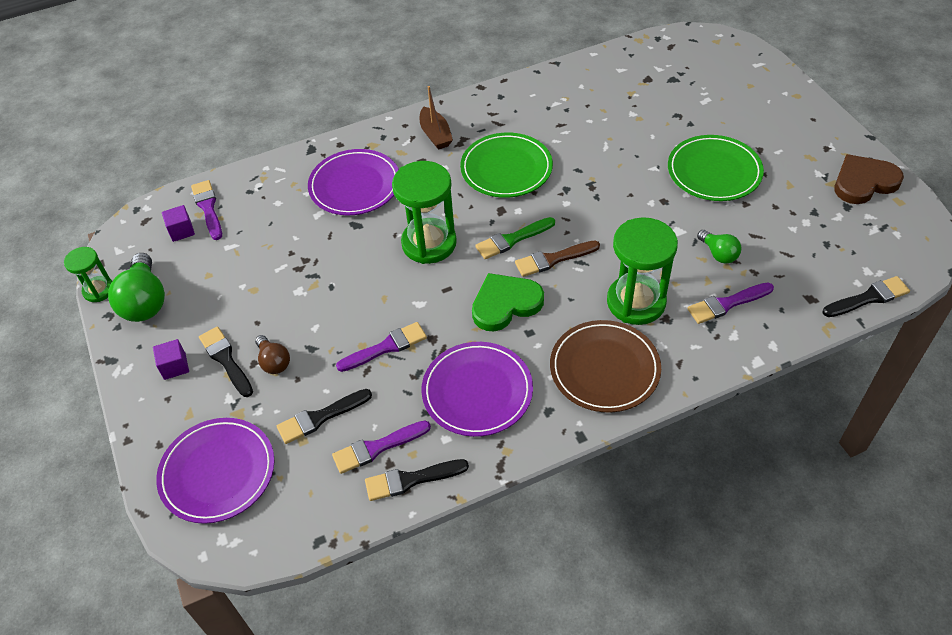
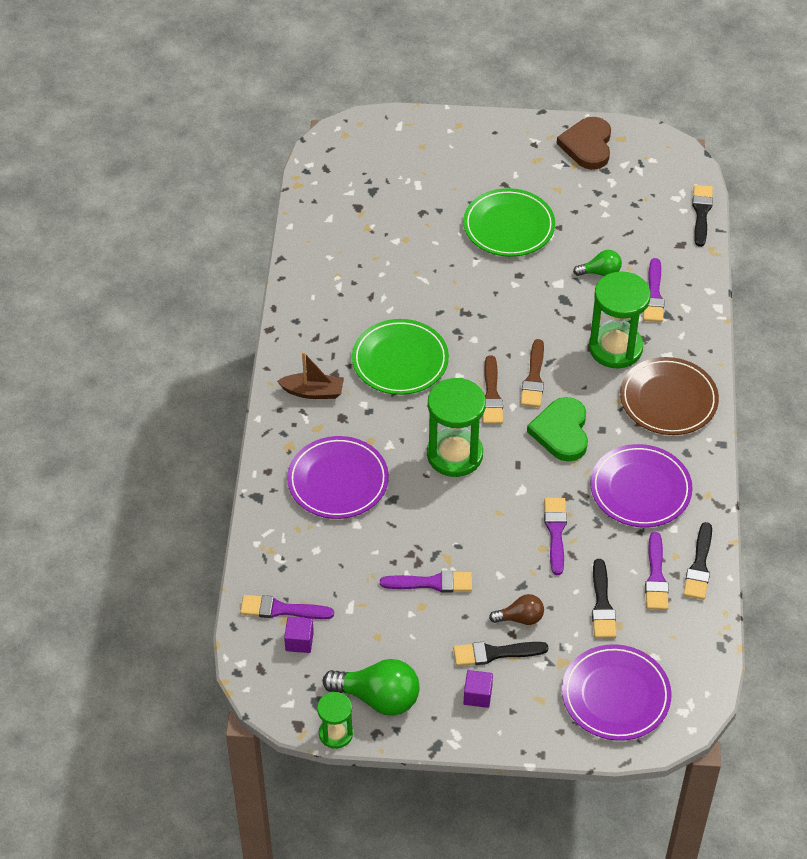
camera: 65 degrees left, 0 degrees up
green brush [475,217,555,259] -> brown brush [482,355,503,424]
none -> purple brush [380,571,472,593]

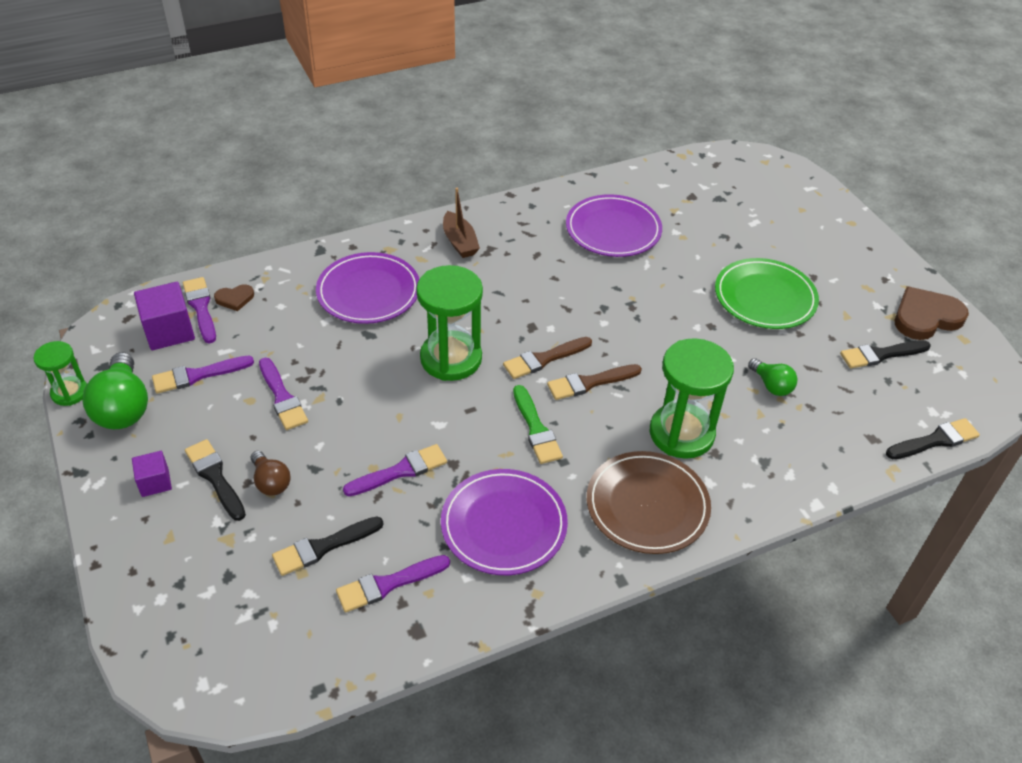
camera: 60 degrees right, 5 degrees down
purple cube [284,617,314,653] -> purple cube [134,282,195,350], size x1.68
green plate [352,319,449,395] -> none
green heart [527,397,588,462] -> green brush [513,385,563,464]
purple plate [562,644,672,741] -> purple plate moved to [566,194,662,257]
purple brush [643,258,665,322] -> purple brush moved to [152,356,254,394]
black brush [683,522,712,600] -> black brush moved to [840,340,931,368]
none -> brown heart [214,284,254,311]

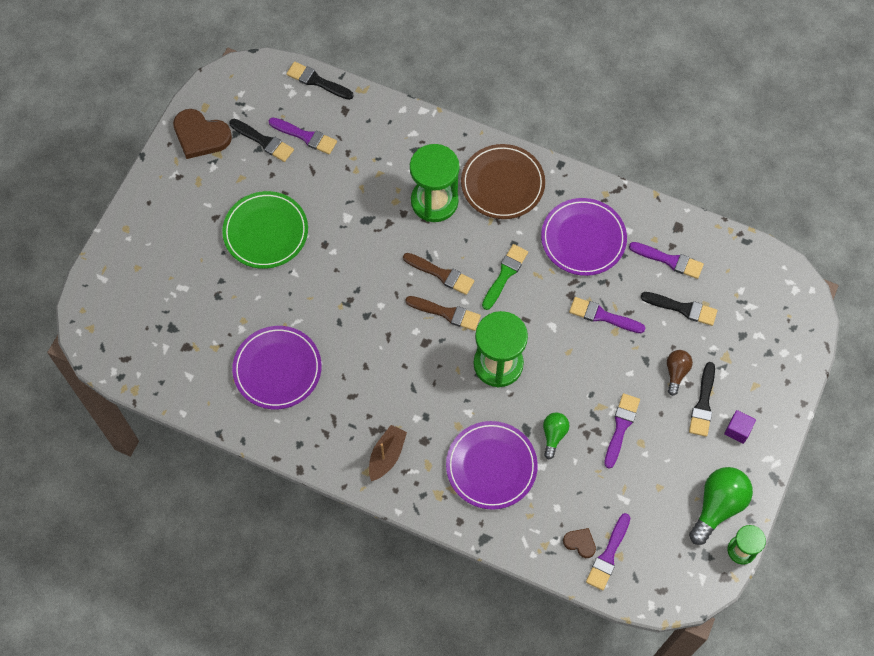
camera: 130 degrees left, 20 degrees up
purple cube [134,282,195,350] -> none
purple brush [152,356,254,394] -> purple brush moved to [269,117,337,155]
green light bulb [748,358,798,396] -> green light bulb moved to [543,412,569,460]

